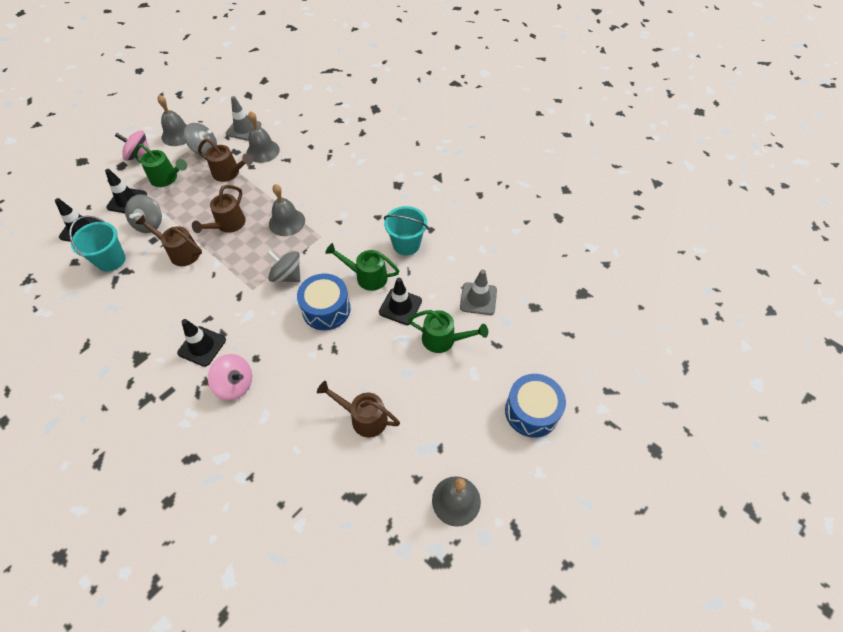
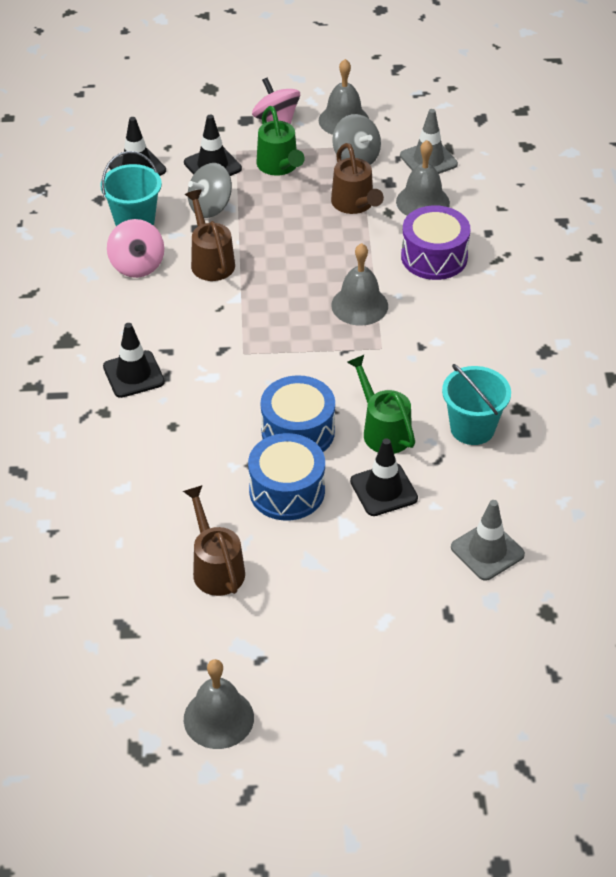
camera: 45 degrees right, 10 degrees down
brown watering can [192,185,246,233] -> none
pink spinning top [208,354,252,400] -> pink spinning top moved to [107,219,164,278]
grey spinning top [267,250,300,282] -> none
green watering can [408,310,488,353] -> none
blue drum [505,374,566,438] -> blue drum moved to [248,433,325,521]
none -> purple drum [401,205,470,280]

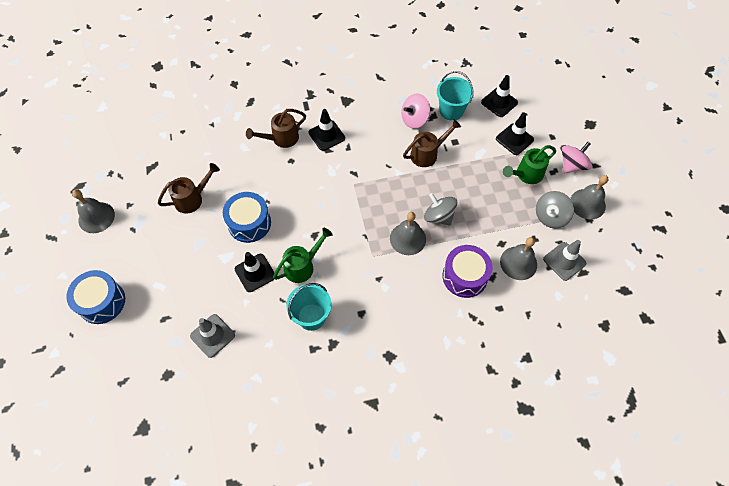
camera: 80 degrees right, 15 degrees up
grey spinning top [188,163,232,218] -> grey spinning top moved to [424,193,457,226]
blue drum [261,375,335,452] -> blue drum moved to [66,270,125,324]
brown watering can [331,143,384,214] -> brown watering can moved to [246,109,306,148]

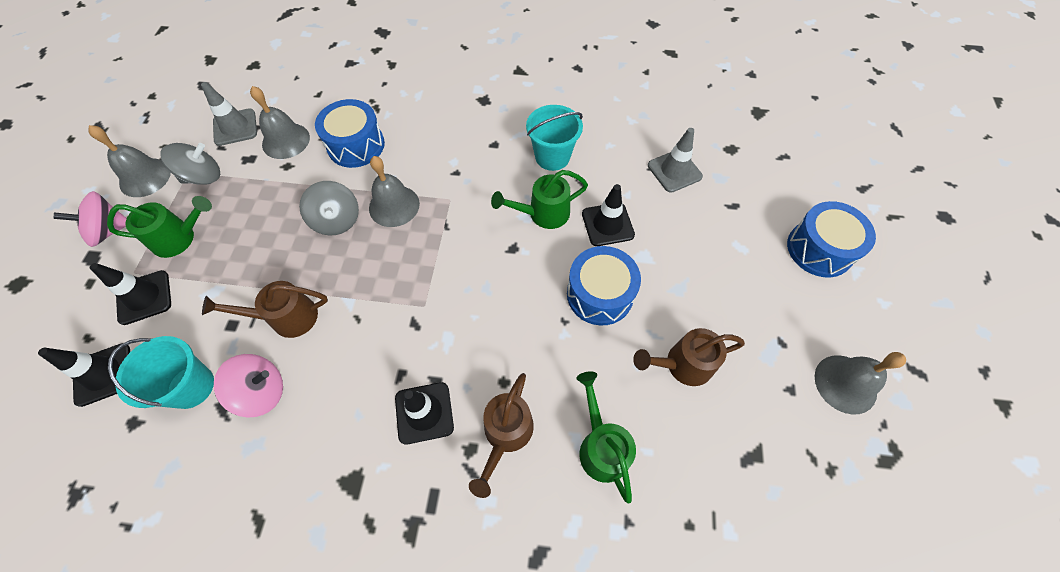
camera: 160 degrees left, 0 degrees up
brown watering can [246,109,306,148] -> brown watering can turned 120 degrees clockwise [469,373,534,498]
purple drum [442,245,493,298] -> blue drum [315,99,385,168]
none -> green watering can [576,371,636,504]

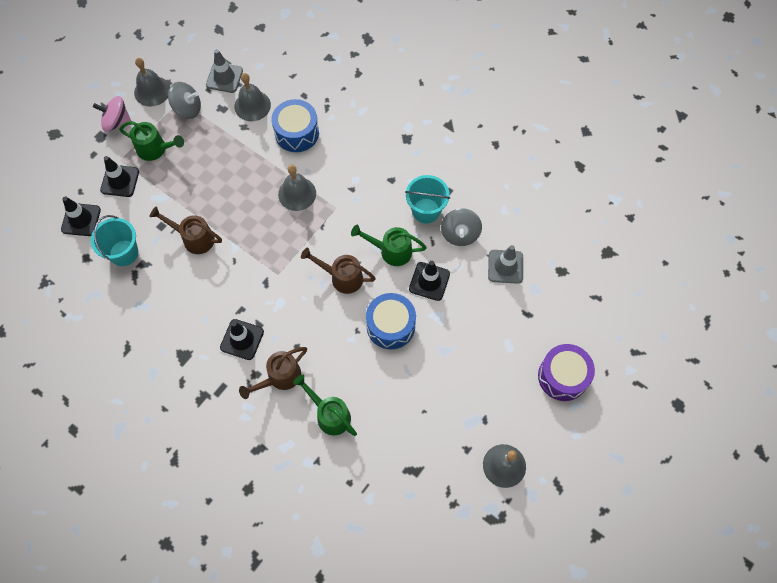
camera: 30 degrees right, 5 degrees up
pink spinning top [214,354,283,418] -> none
grey spinning top [299,181,359,236] -> grey spinning top moved to [441,208,482,246]
green watering can [576,371,636,504] -> green watering can turned 60 degrees counterclockwise [293,374,357,436]
brown watering can [633,328,745,386] -> brown watering can moved to [301,248,376,294]
blue drum [787,201,876,278] -> purple drum [538,344,595,401]

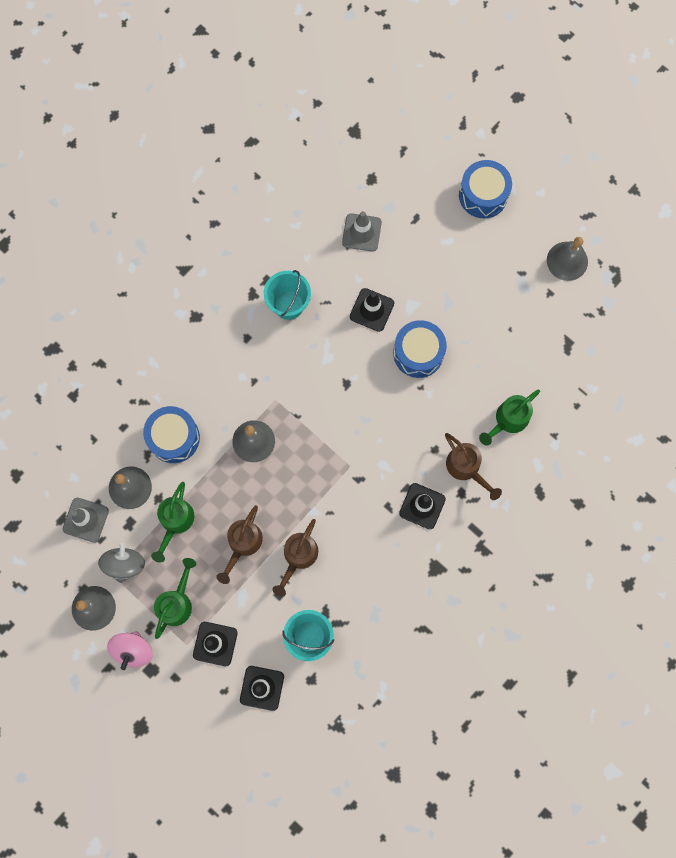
camera: 85 degrees left, 10 degrees up
brown watering can [301,248,376,294] -> brown watering can moved to [216,505,263,584]
green watering can [351,225,427,266] -> green watering can moved to [151,482,194,563]
grey spinning top [441,208,482,246] -> none
purple drum [538,344,595,401] -> blue drum [459,160,512,218]

